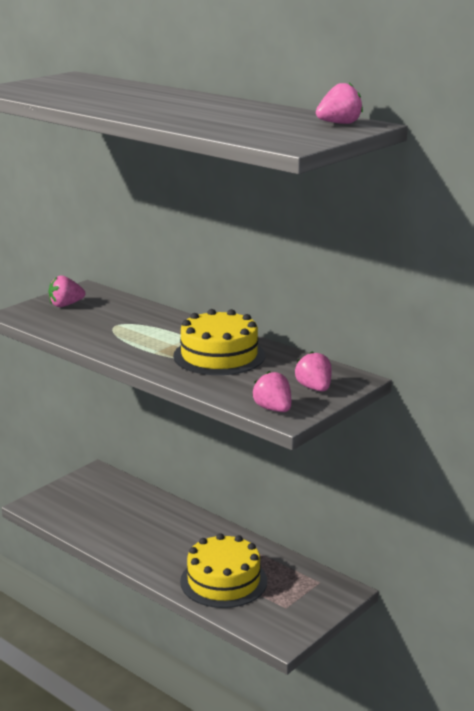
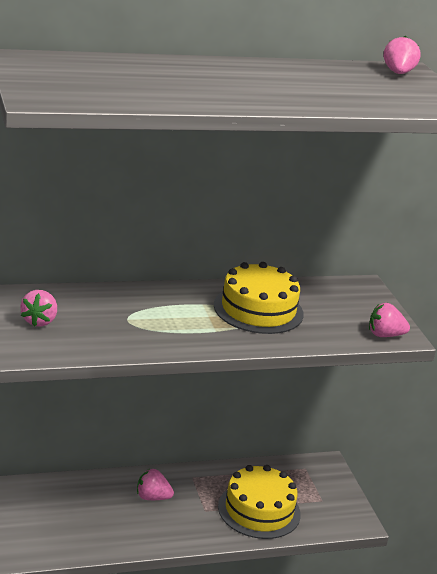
camera: 60 degrees left, 5 degrees up
pink strawberry [295,351,331,391] -> pink strawberry moved to [137,469,174,500]

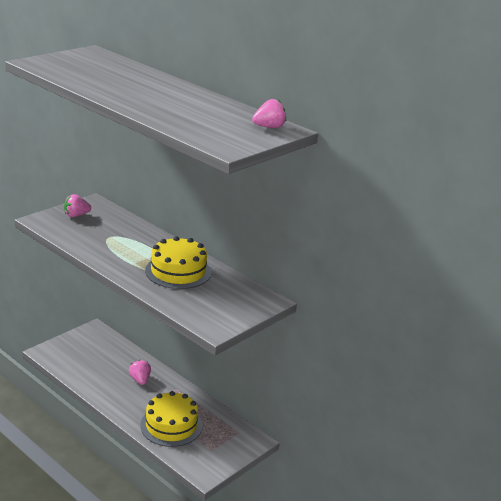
camera: 60 degrees right, 0 degrees up
pink strawberry [369,303,410,337] -> none

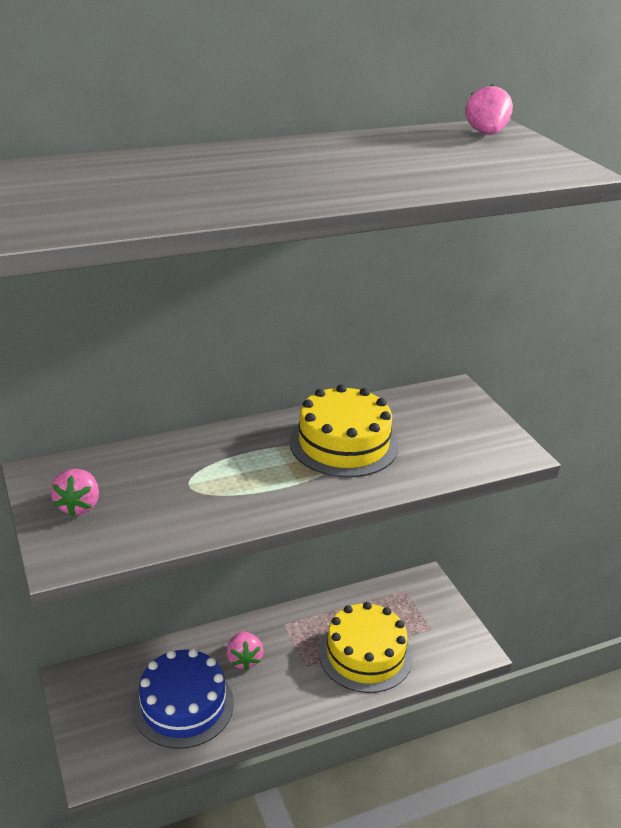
camera: 65 degrees left, 5 degrees up
pink strawberry [129,360,151,385] -> pink strawberry turned 105 degrees counterclockwise [226,632,264,670]
none -> blue cake [132,649,234,749]

